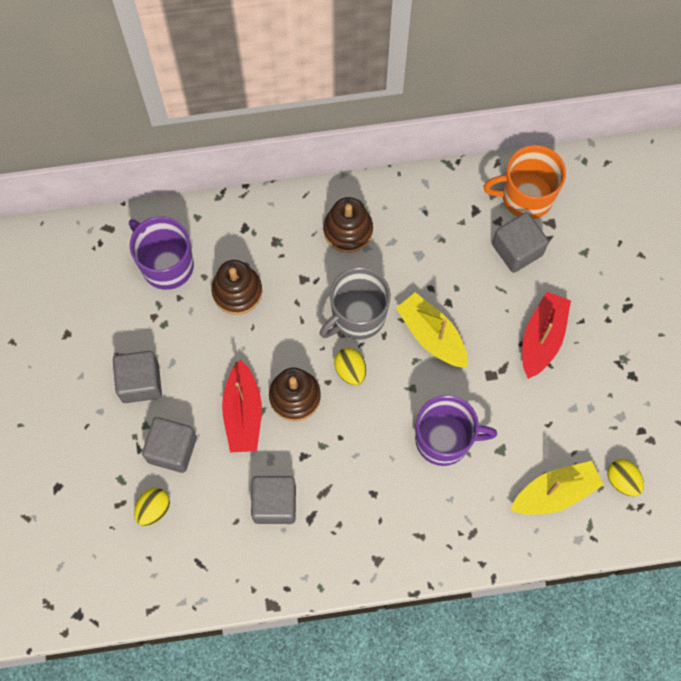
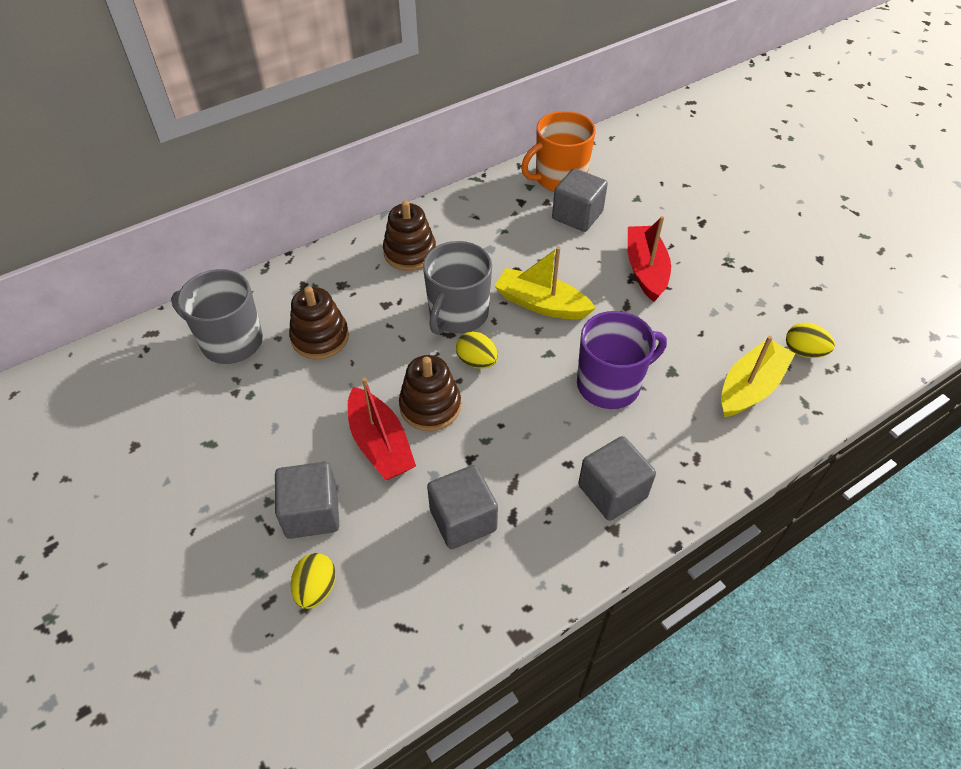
camera: 25 degrees left, 20 degrees down
grey cube [113,351,162,403] -> grey cube moved to [578,436,656,521]
purple mug [129,216,194,290] -> grey mug [171,269,263,364]

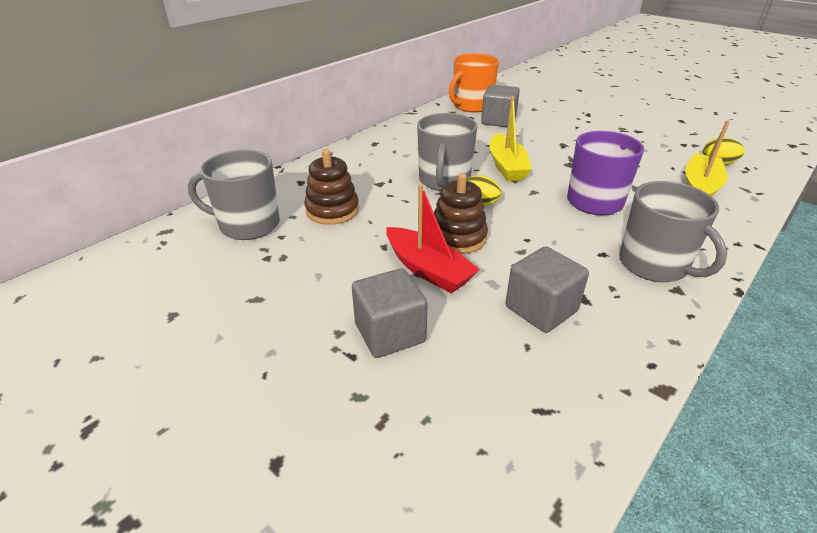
camera: 15 degrees left, 15 degrees down
yellow egg [291,553,336,609] -> none
brown stacking toy [383,200,436,271] -> none
yellow boat [495,246,596,319] -> yellow boat turned 105 degrees counterclockwise [489,96,532,181]
grey cube [578,436,656,521] -> grey mug [619,181,727,282]
red boat [628,216,671,302] -> none

